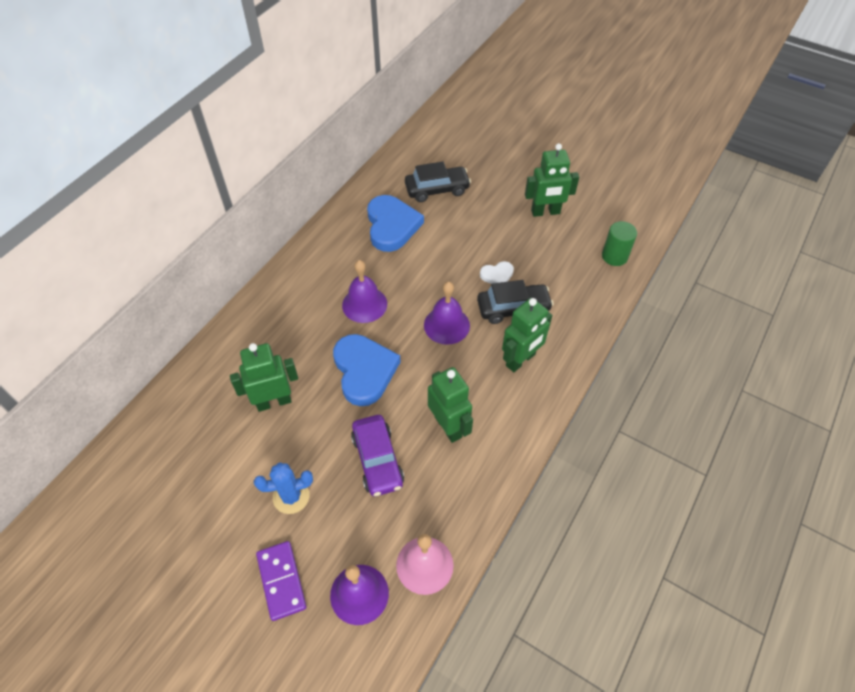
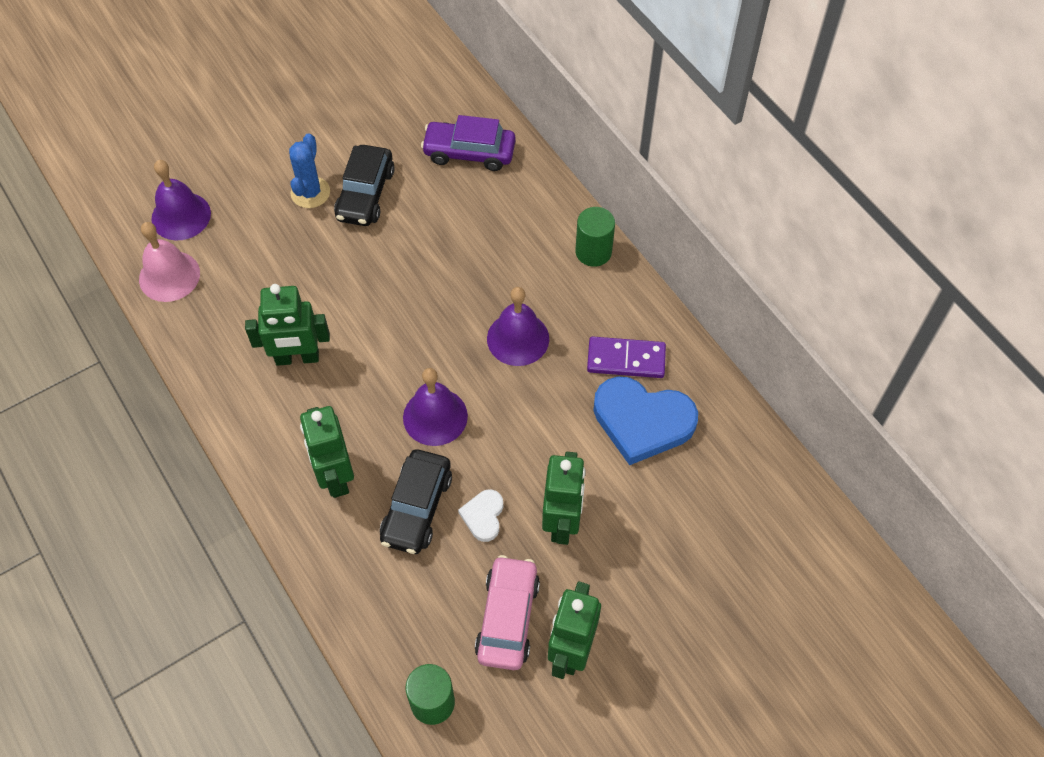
camera: 115 degrees right, 5 degrees up
green robot [230,343,298,412] -> green robot moved to [542,452,586,545]
purple domino [256,541,306,621] -> purple domino moved to [587,336,666,378]
blue heart [333,334,401,406] -> none
purple car [351,415,404,496] -> purple car moved to [421,115,516,171]
black car [405,161,471,202] -> black car moved to [334,145,395,226]
none -> pink car [475,555,540,670]
none -> green cylinder [575,207,615,267]

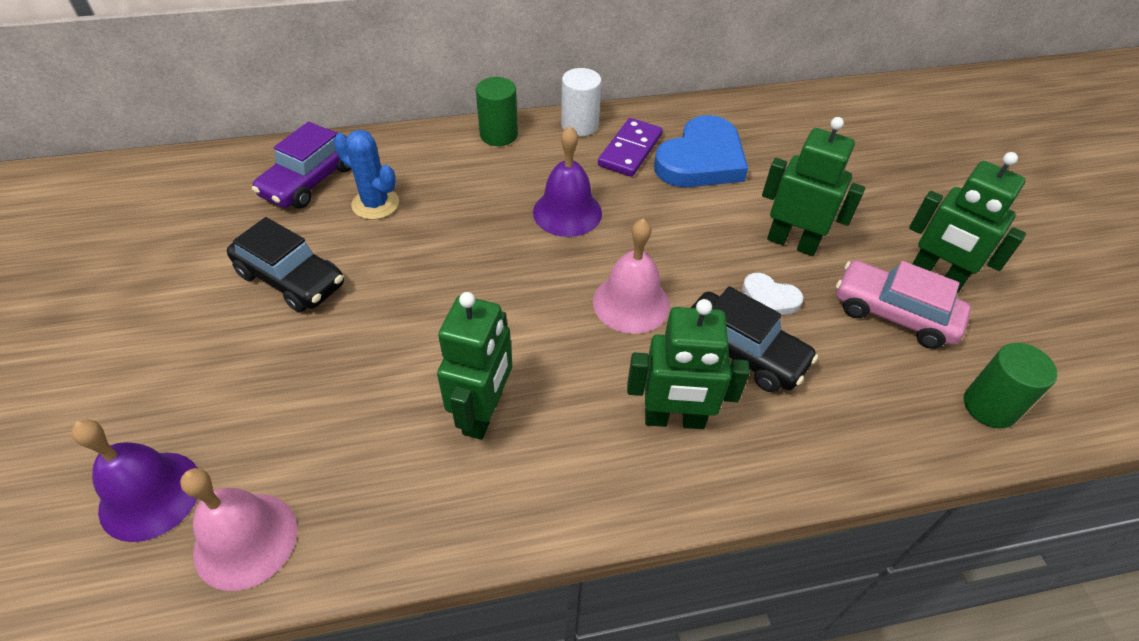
camera: 70 degrees left, 10 degrees down
blue cactus [289,133,330,208] -> blue cactus moved to [334,130,399,220]
purple bell [403,368,468,446] -> pink bell [593,218,670,334]
none -> white cylinder [561,68,602,136]

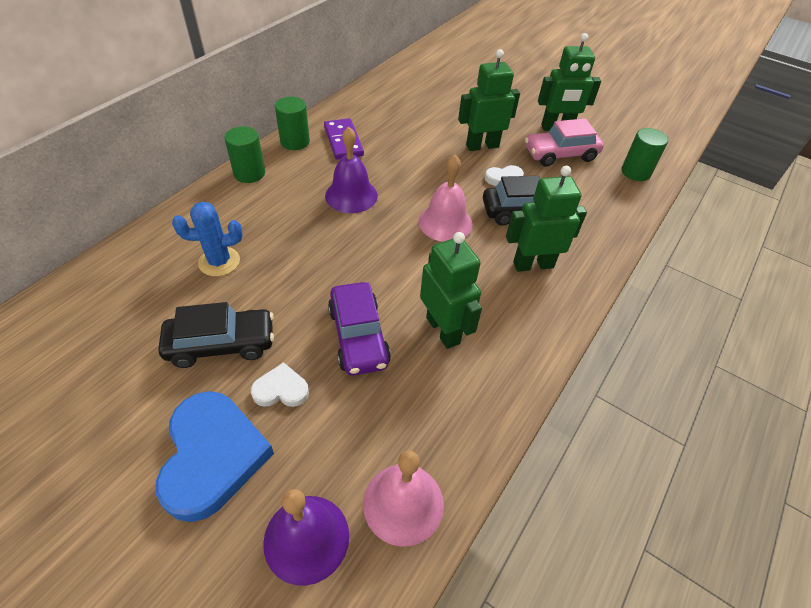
camera: 45 degrees left, 0 degrees up
purple car [252,122,351,209] -> purple car moved to [328,282,391,376]
white cylinder [561,68,602,136] -> green cylinder [275,97,310,150]
green robot [627,299,750,429] -> green robot turned 150 degrees counterclockwise [506,166,587,272]
blue heart [654,115,748,187] -> blue heart moved to [156,391,274,522]
none -> white heart [251,362,309,407]

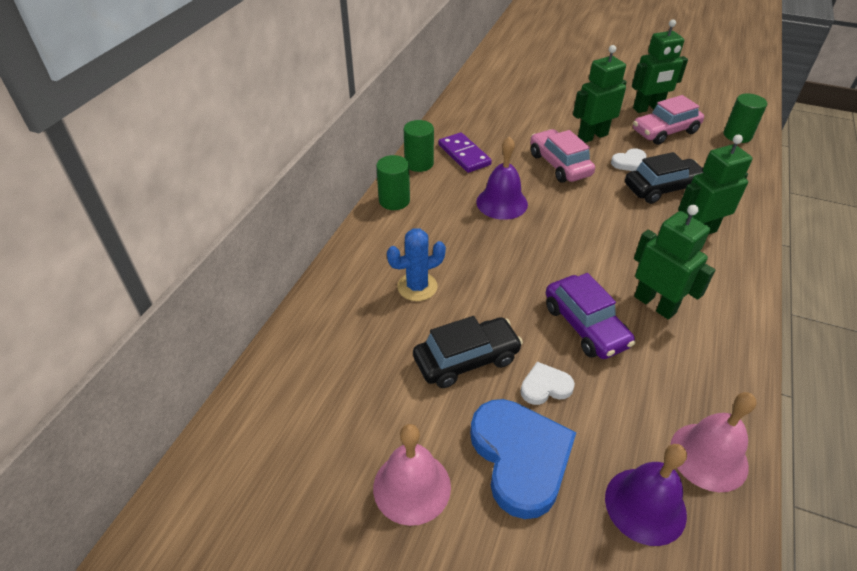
camera: 10 degrees left, 5 degrees down
pink bell [419,155,473,242] -> pink bell moved to [373,424,451,526]
none -> pink car [530,129,595,183]

